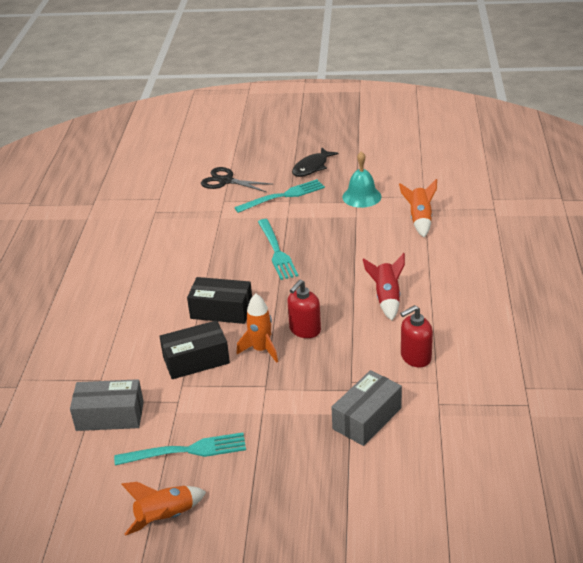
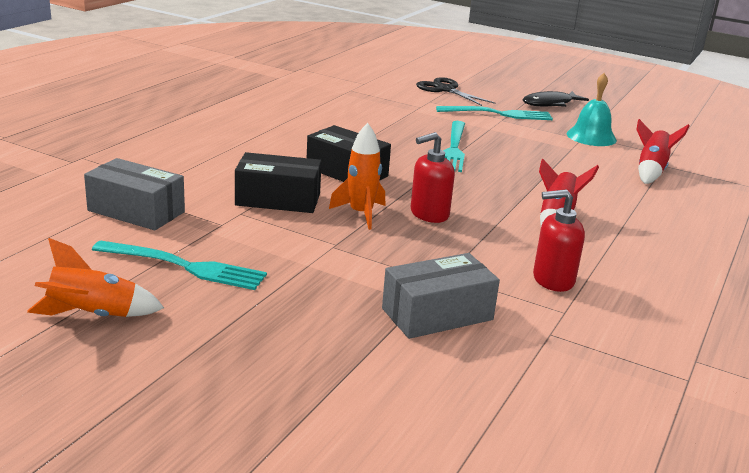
camera: 20 degrees right, 10 degrees down
orange rocket [399,179,437,237] -> red rocket [636,119,690,184]

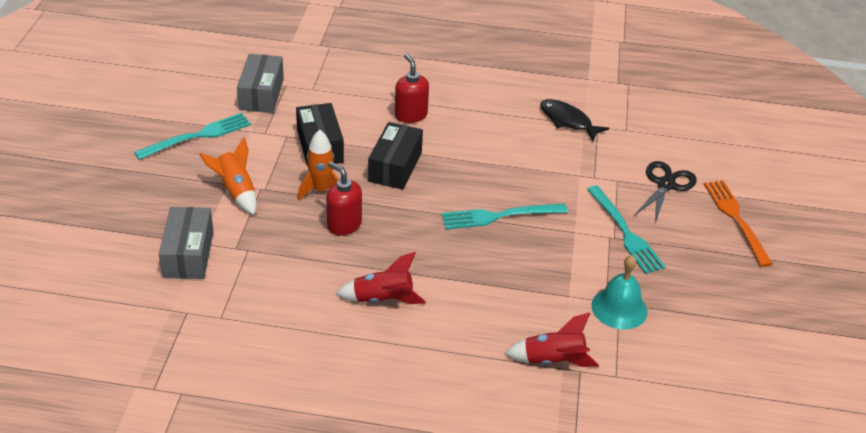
camera: 70 degrees right, 15 degrees up
orange rocket [27,238,164,317] -> orange rocket moved to [199,137,257,215]
turquoise fork [92,241,267,290] -> turquoise fork turned 120 degrees counterclockwise [134,113,251,160]
grey box [382,253,500,339] -> grey box turned 45 degrees clockwise [159,207,213,279]
black fish [523,91,589,107] -> black fish moved to [540,99,609,141]
red soap dispenser [533,189,585,292] -> red soap dispenser moved to [395,54,429,123]
none -> orange fork [704,180,773,267]

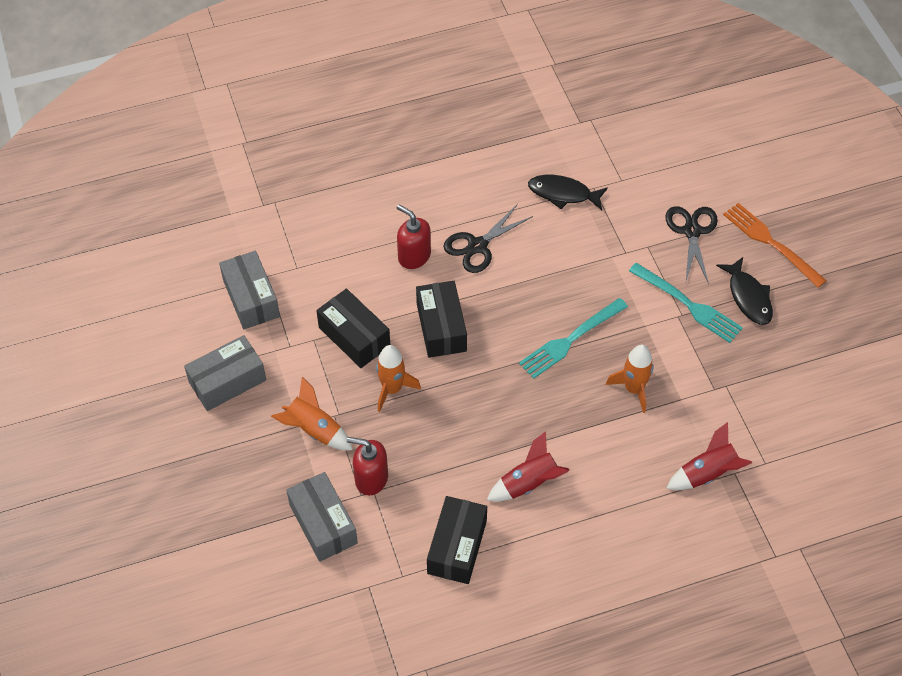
camera: 25 degrees left, 15 degrees up
turquoise fork [134,113,251,160] -> grey box [184,335,266,411]
red soap dispenser [326,162,362,236] -> red soap dispenser moved to [347,437,388,495]
turquoise bell [591,255,648,330] -> none
none -> black box [427,496,487,584]
none -> black scissors [443,204,533,273]
none -> orange rocket [606,345,654,413]
none -> black fish [716,257,773,325]

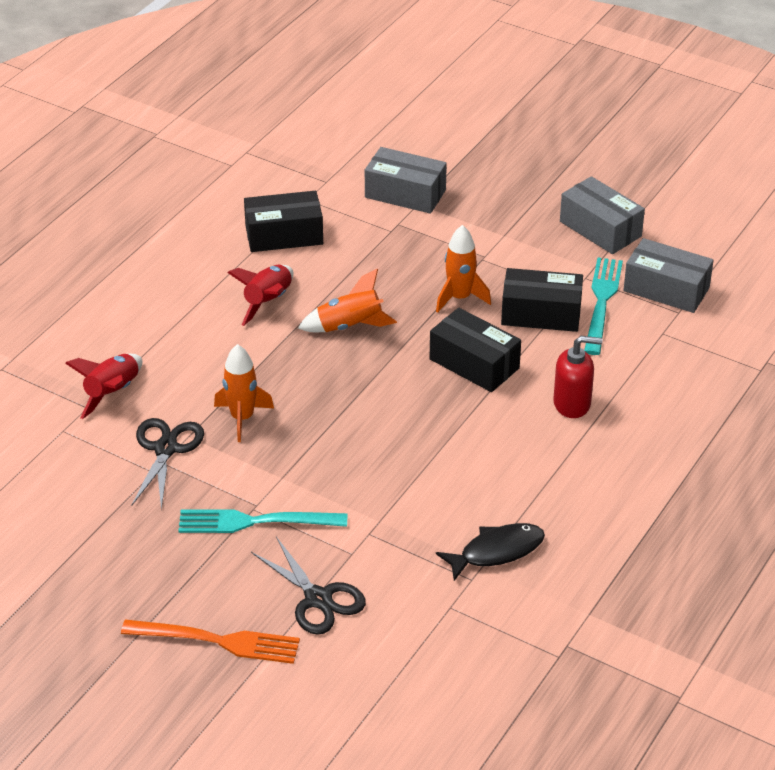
camera: 140 degrees right, 15 degrees down
grey box [184,335,266,411] -> grey box turned 60 degrees counterclockwise [560,176,645,254]
orange rocket [271,377,353,450] -> orange rocket moved to [298,269,397,332]
red soap dispenser [347,437,388,495] -> none
black box [427,496,487,584] -> black box turned 75 degrees counterclockwise [244,191,323,252]
black scissors [443,204,533,273] -> black scissors moved to [131,418,204,510]
turquoise fork [519,298,628,379] -> turquoise fork moved to [584,258,623,355]
black fish [716,257,773,325] -> none

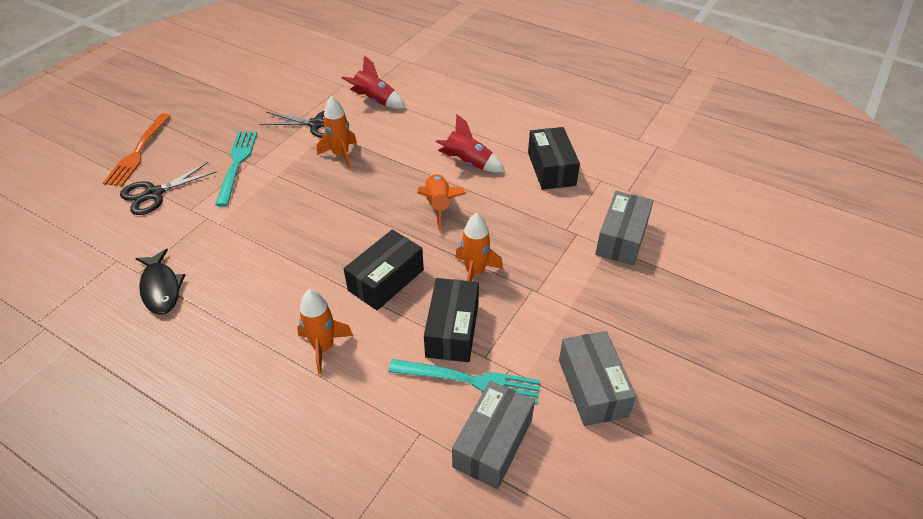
camera: 90 degrees right, 5 degrees up
red soap dispenser [553,336,603,418] -> orange rocket [297,289,353,374]
grey box [560,176,645,254] -> grey box turned 60 degrees counterclockwise [559,331,636,426]

